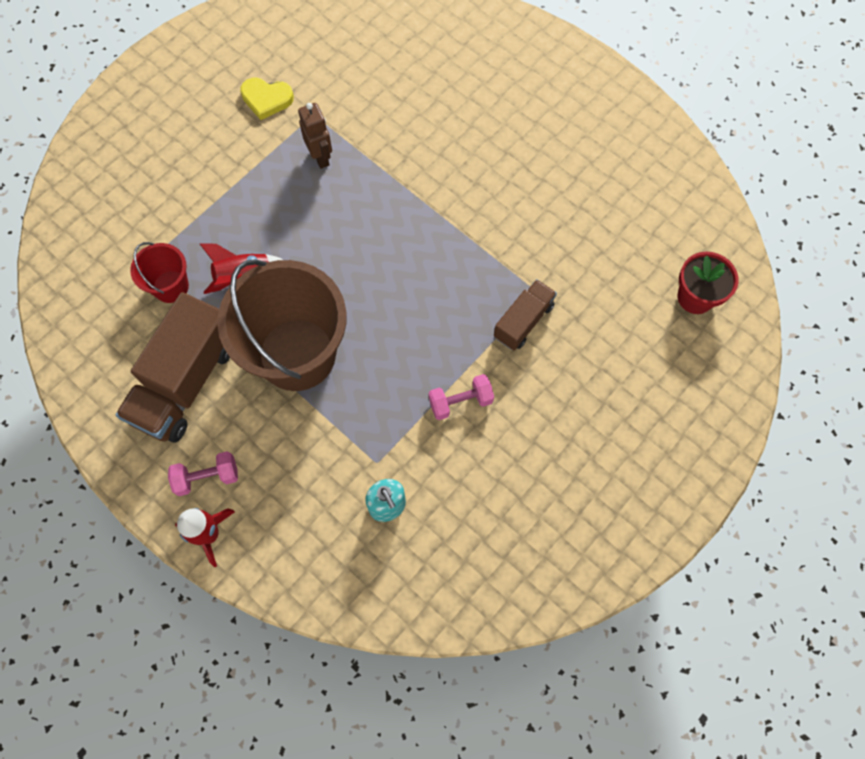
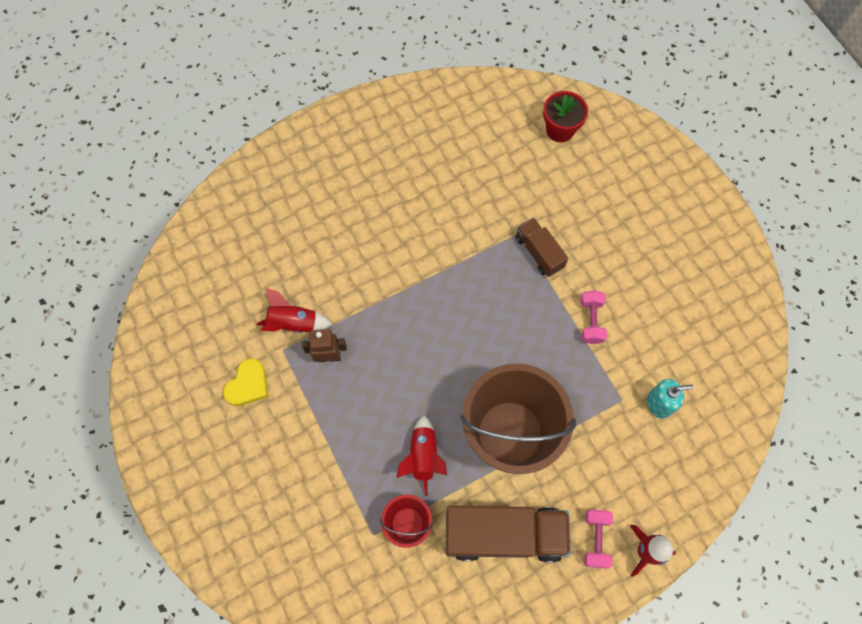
camera: 70 degrees left, 0 degrees up
brown truck [116,292,230,442] -> brown truck turned 45 degrees counterclockwise [446,506,571,563]
none -> red rocket [257,288,333,333]

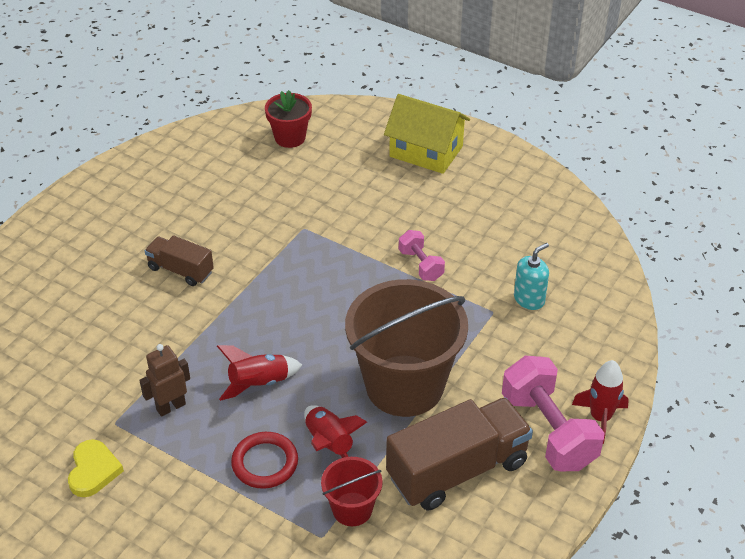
camera: 30 degrees left, 25 degrees down
red rocket [257,288,333,333] -> red rocket moved to [217,345,302,401]
brown truck [515,217,569,277] -> brown truck moved to [145,235,214,286]
pink dumbbell [584,510,613,569] -> pink dumbbell [502,356,605,471], size x1.87
none -> red ring [231,432,298,489]
none -> yellow house [384,94,470,174]

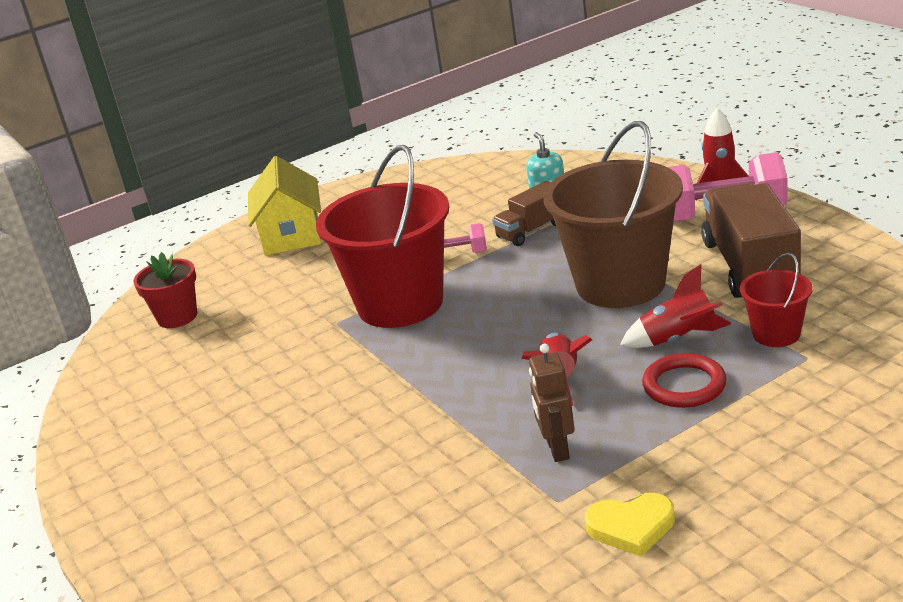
camera: 60 degrees left, 15 degrees down
yellow heart [68,439,124,497] -> yellow heart turned 150 degrees clockwise [585,493,675,557]
brown truck [145,235,214,286] -> brown truck moved to [492,181,556,246]
yellow house [384,94,470,174] -> yellow house turned 60 degrees counterclockwise [248,156,321,256]
none -> red bucket [316,145,449,328]

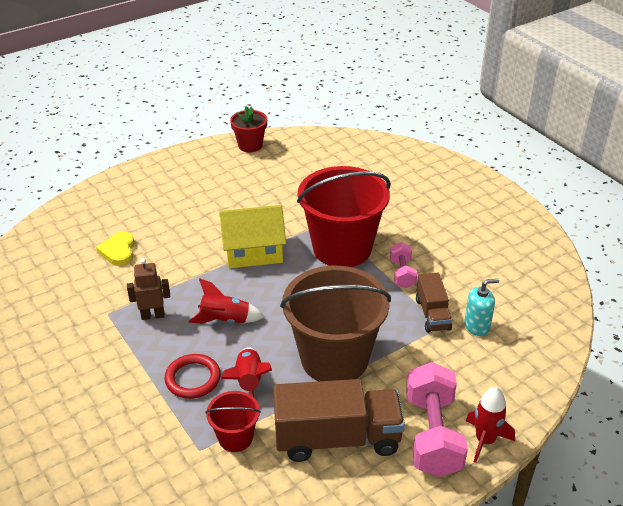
camera: 85 degrees right, 10 degrees up
red flower pot [133,252,197,328] -> red flower pot moved to [230,106,267,152]
yellow house [248,156,321,256] -> yellow house moved to [219,205,286,268]
brown truck [492,181,556,246] -> brown truck turned 150 degrees counterclockwise [416,273,452,333]
yellow heart [585,493,675,557] -> yellow heart moved to [96,232,135,266]

